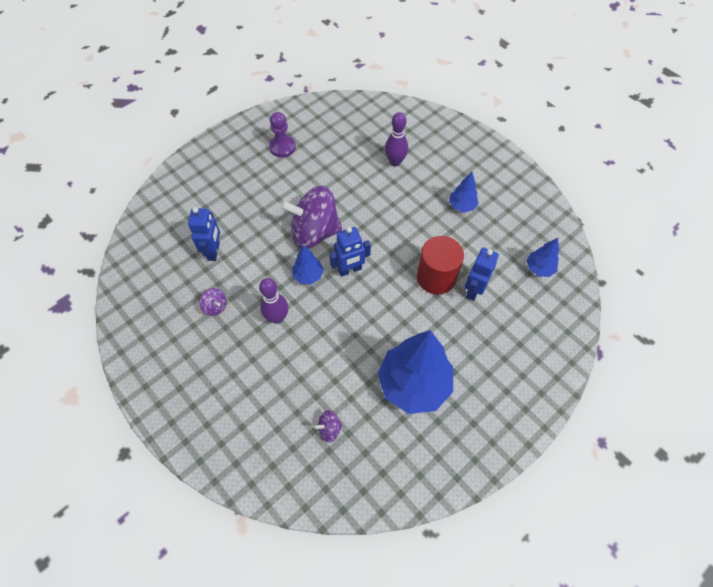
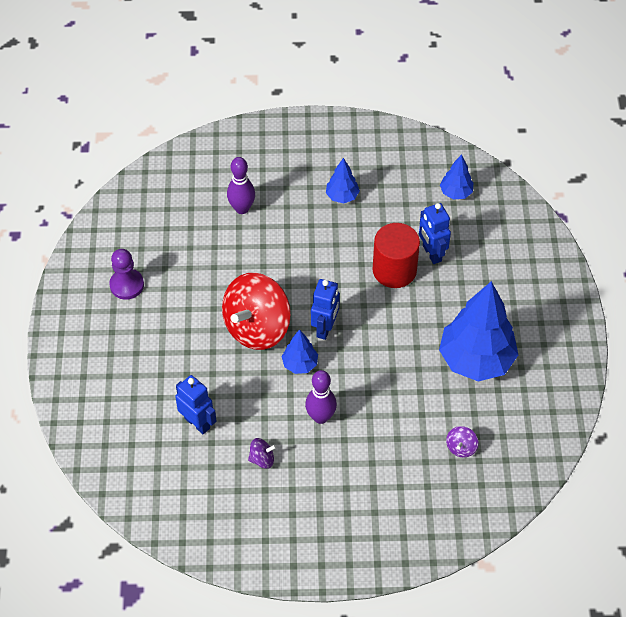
camera: 50 degrees left, 5 degrees down
purple spinning top [280,186,342,249] -> red spinning top [222,273,291,350]

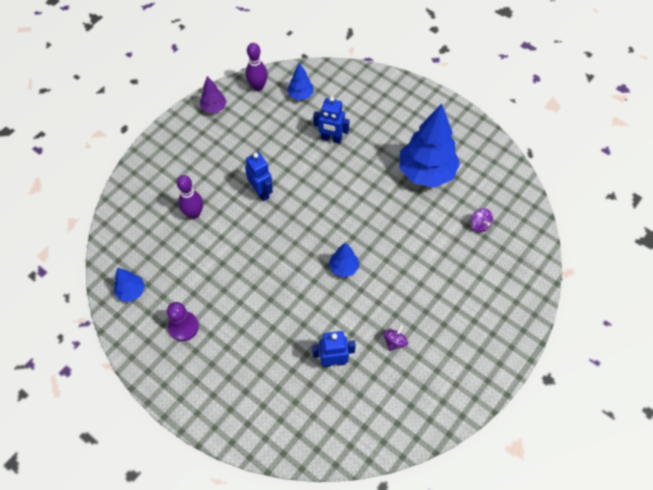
camera: 50 degrees left, 5 degrees up
red spinning top [222,273,291,350] -> none
purple bowling pin [305,370,337,424] -> purple bowling pin moved to [246,43,268,91]
blue robot [311,279,340,340] -> blue robot moved to [245,152,273,201]
blue tree [326,158,360,203] -> blue tree moved to [114,268,145,302]
red cylinder [372,223,420,288] -> none
none -> purple tree [200,76,227,113]

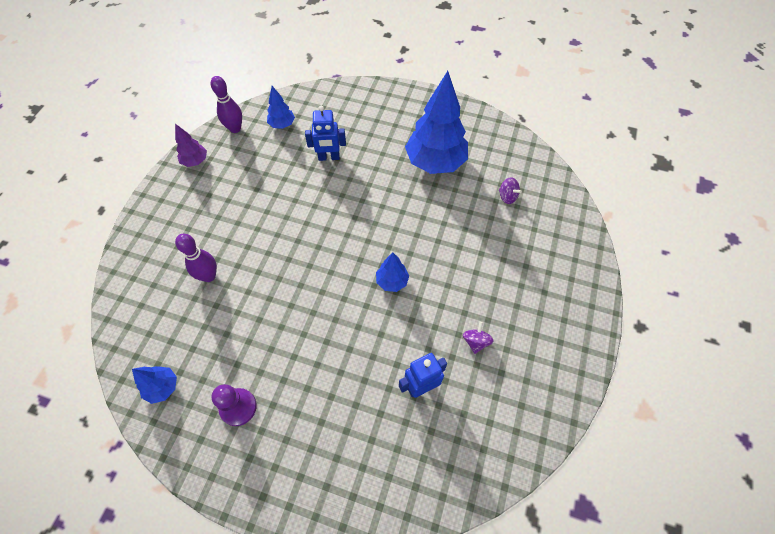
camera: 20 degrees left, 0 degrees up
blue robot [245,152,273,201] -> none

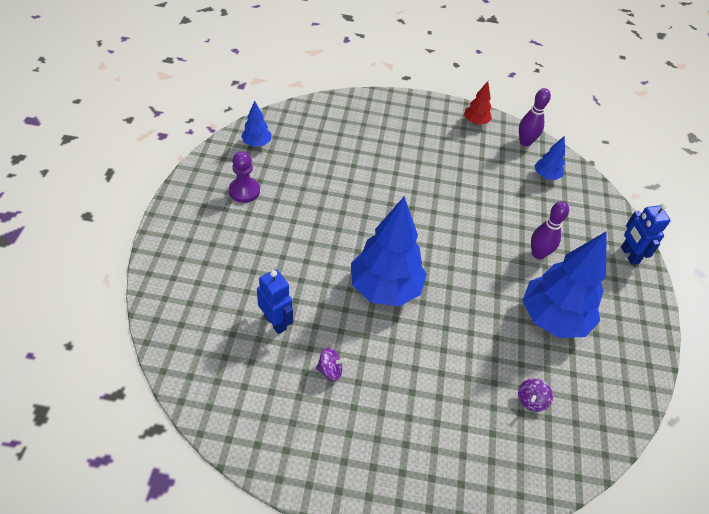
camera: 75 degrees right, 10 degrees down
purple tree [175,124,207,167] -> red tree [464,81,492,125]
purple bowling pin [175,234,217,282] -> purple bowling pin moved to [531,201,569,259]
blue robot [305,106,346,161] -> blue robot moved to [621,203,671,265]
blue tree [376,252,409,292] -> blue tree [351,196,427,307], size x2.13

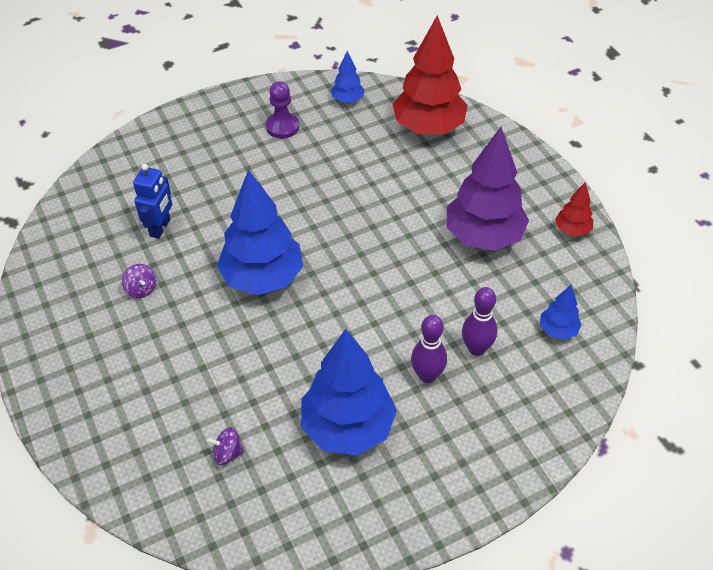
camera: 60 degrees right, 0 degrees up
purple bowling pin [519,88,551,146] -> purple bowling pin moved to [462,287,497,356]
blue robot [621,203,671,265] -> none
none -> red tree [393,15,468,134]
none -> purple tree [447,127,529,251]

